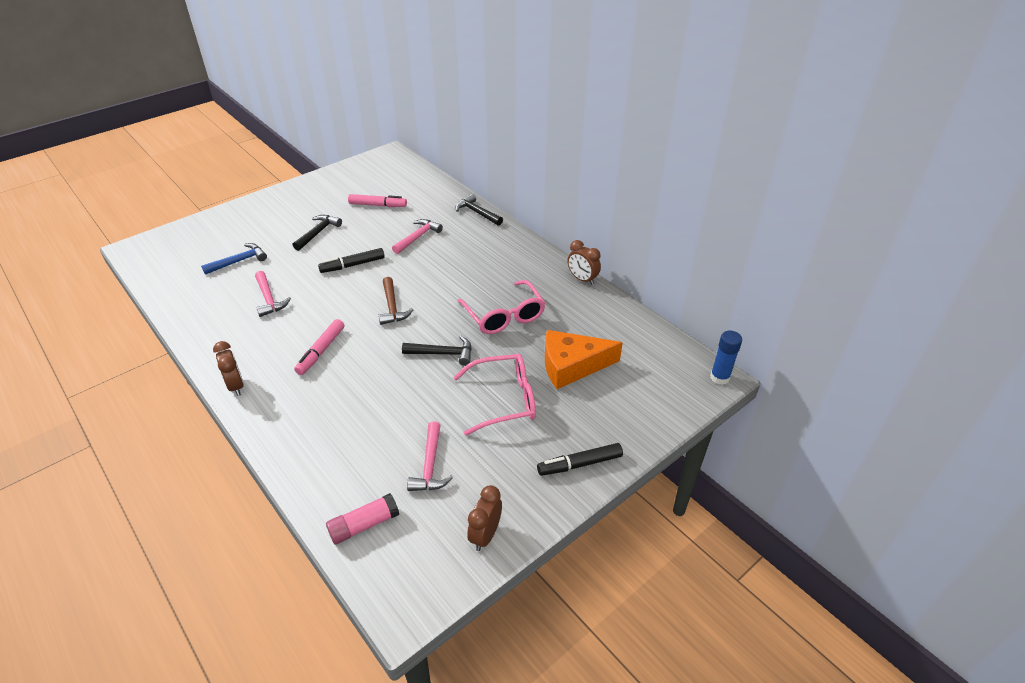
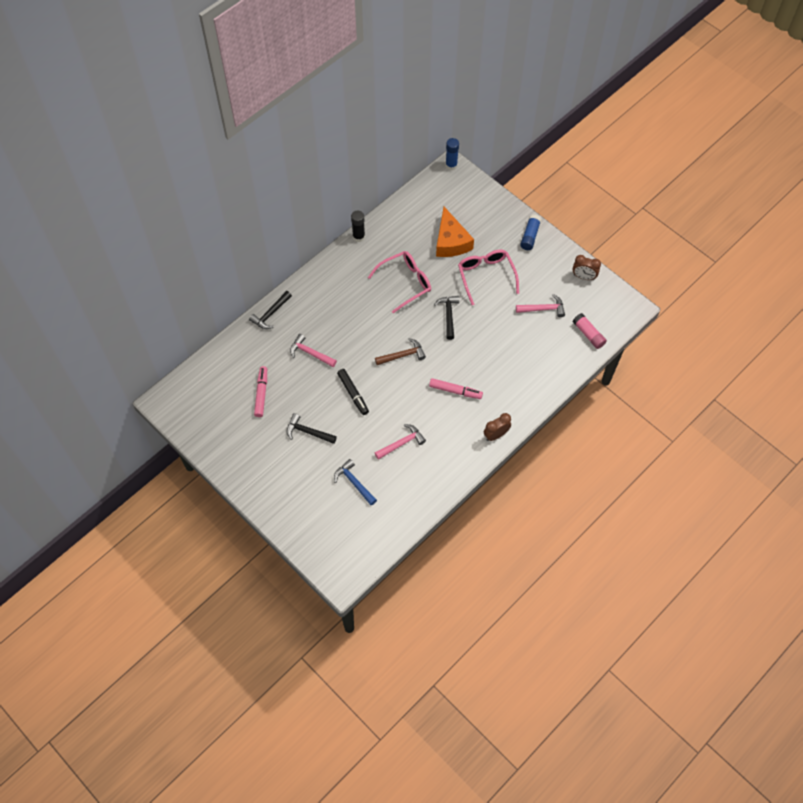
camera: 95 degrees left, 20 degrees up
black marker [537,443,623,476] -> blue glue stick [520,214,541,250]
brown clock [568,240,601,285] -> black glue stick [351,211,365,242]

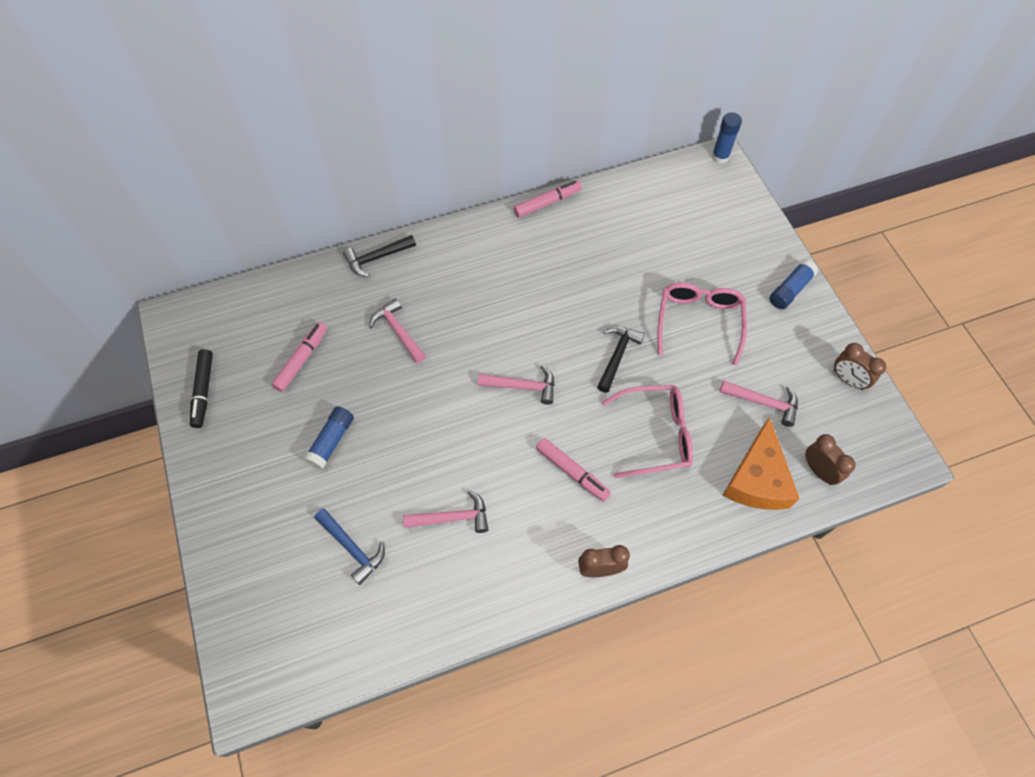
camera: 25 degrees right, 0 degrees up
black hammer [287,413,337,444] -> blue glue stick [303,406,354,470]
blue hammer [334,459,377,506] -> blue hammer turned 150 degrees clockwise [315,509,385,585]
black marker [337,369,369,415] -> black marker moved to [190,349,213,428]
black glue stick [351,211,365,242] -> pink marker [514,180,582,218]
pink glasses [368,251,431,313] -> pink glasses moved to [602,385,693,478]
brown hammer [375,338,426,365] -> pink hammer [478,365,555,405]
orange cheese [436,207,474,257] -> orange cheese moved to [723,417,800,510]
pink glue stick [573,313,607,349] -> brown clock [805,434,856,485]

